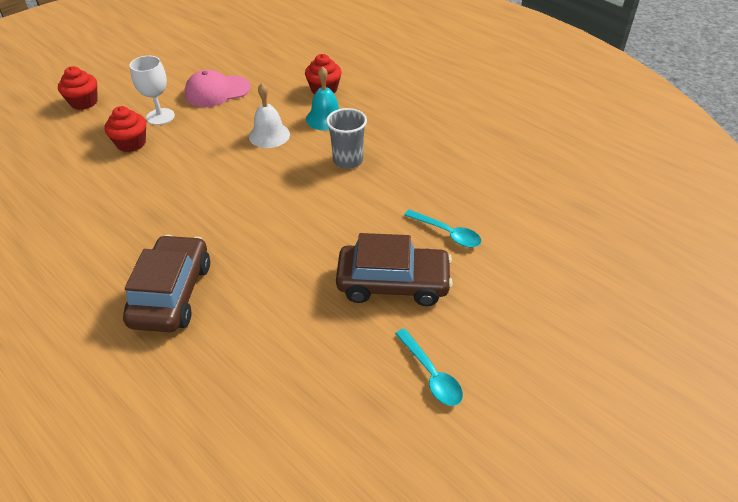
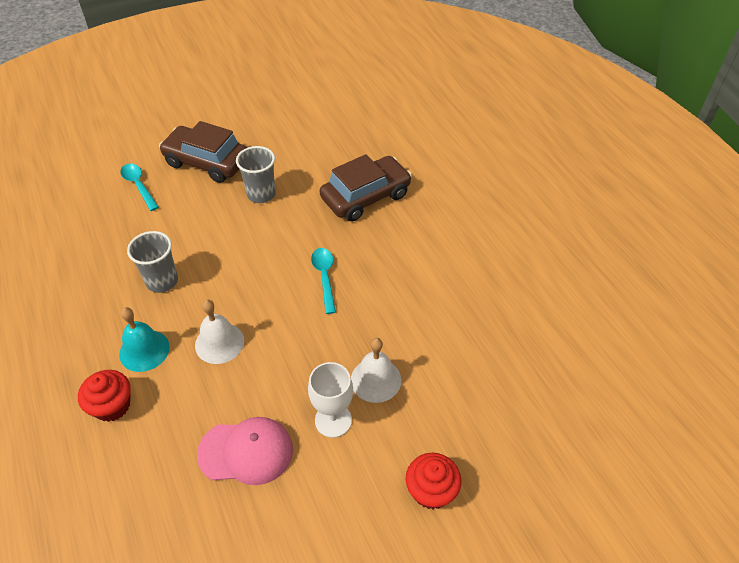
camera: 160 degrees left, 5 degrees up
red cupcake [105,106,146,152] -> white bell [351,338,401,403]
brown car [123,235,210,332] -> brown car turned 150 degrees counterclockwise [320,154,412,221]
turquoise spoon [395,328,463,406] -> turquoise spoon moved to [311,248,336,314]
none -> grey cup [236,146,276,203]

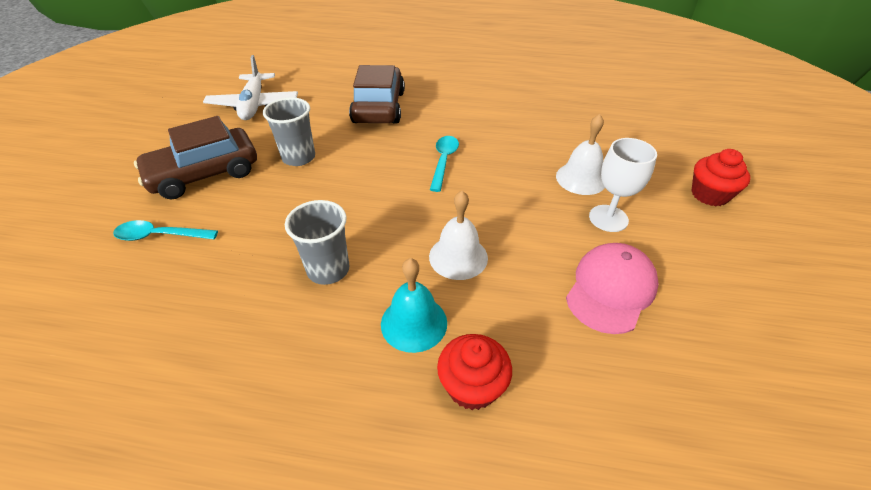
camera: 55 degrees left, 5 degrees down
turquoise spoon [311,248,336,314] -> turquoise spoon turned 75 degrees clockwise [430,136,459,192]
none -> white plane [203,55,298,120]

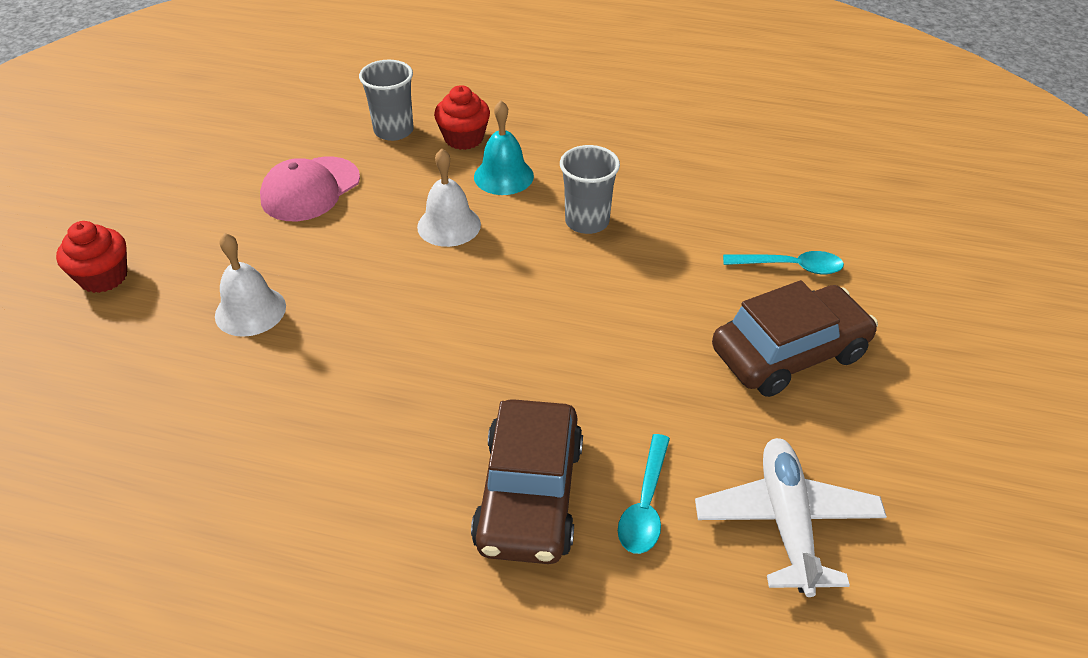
camera: 175 degrees left, 0 degrees up
grey cup [263,97,315,166] -> grey cup moved to [359,60,414,141]
turquoise spoon [430,136,459,192] -> turquoise spoon moved to [618,434,670,554]
white goblet [589,138,657,232] -> none

